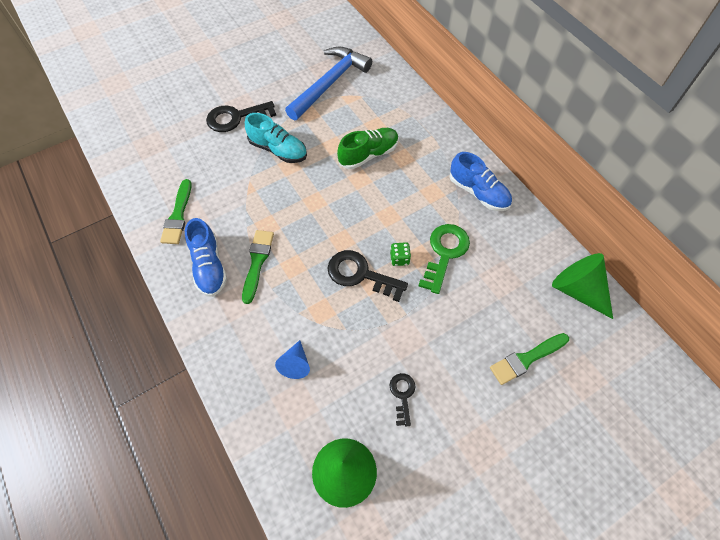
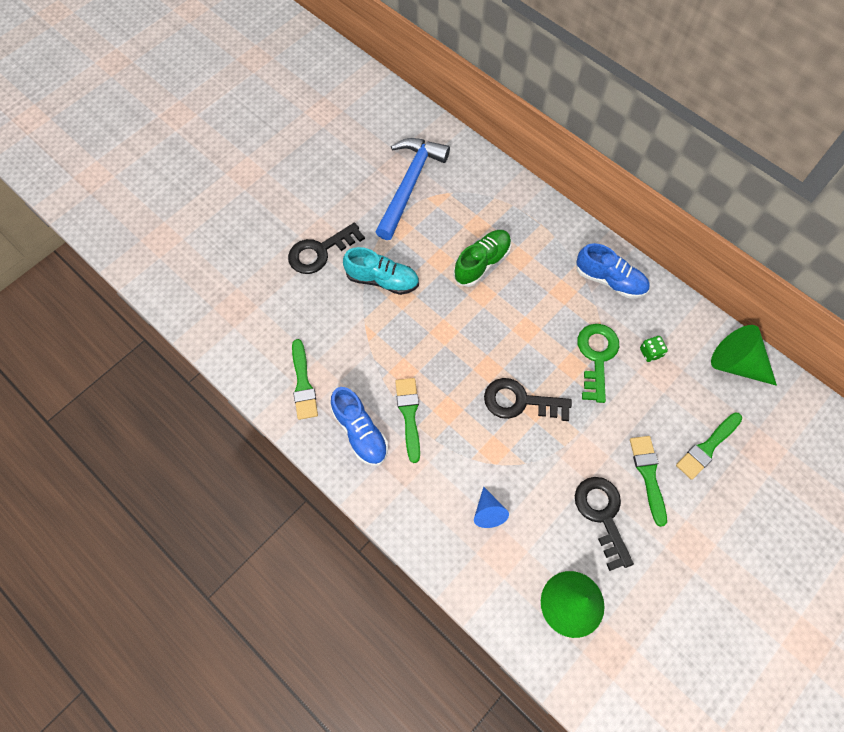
camera: 15 degrees left, 5 degrees up
green dice [390,242,411,266] -> green dice moved to [640,336,668,362]
black key [390,373,415,426] -> black key [575,477,634,571], size x1.76
none -> green brush [630,436,667,527]

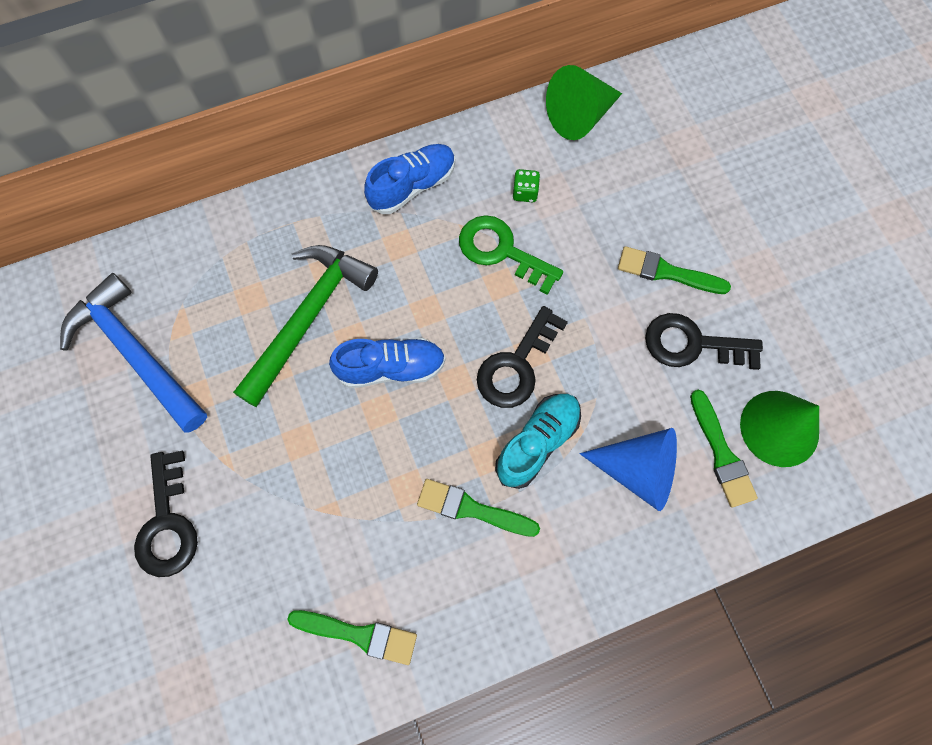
camera: 65 degrees left, 5 degrees up
blue shoe [331,387,388,466] -> blue shoe moved to [329,338,446,388]
turquoise shoe [343,247,419,295] -> turquoise shoe moved to [495,394,581,489]
green shoe [453,230,511,287] -> green hammer [233,245,378,407]
blue cone [474,487,509,528] -> blue cone [580,428,677,511], size x1.73
green brush [676,412,742,480] -> green brush moved to [690,390,758,508]

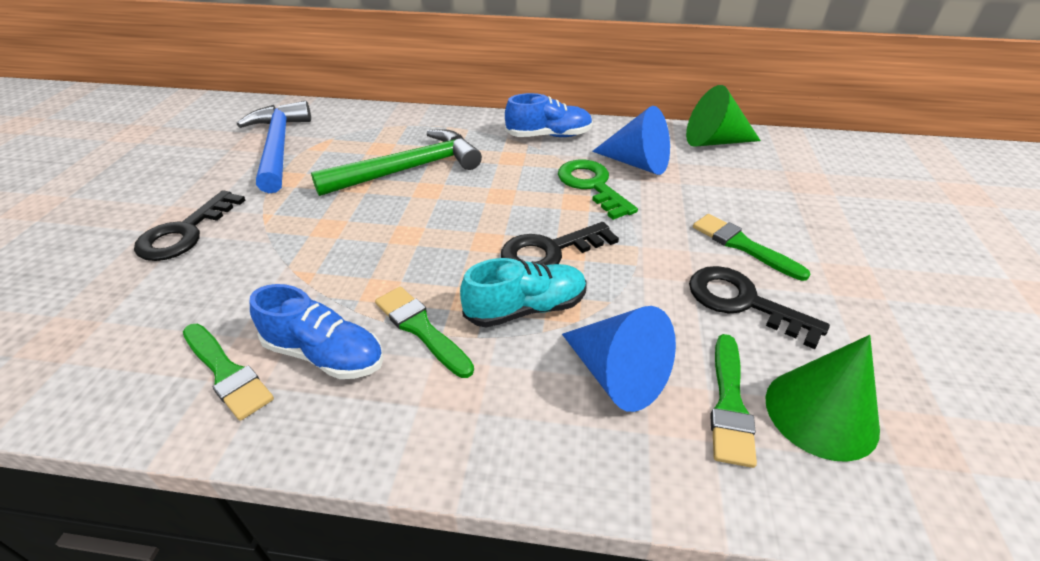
camera: 30 degrees right, 30 degrees down
blue shoe [329,338,446,388] -> blue shoe moved to [250,284,384,379]
green dice [513,169,540,202] -> blue cone [592,106,670,175]

